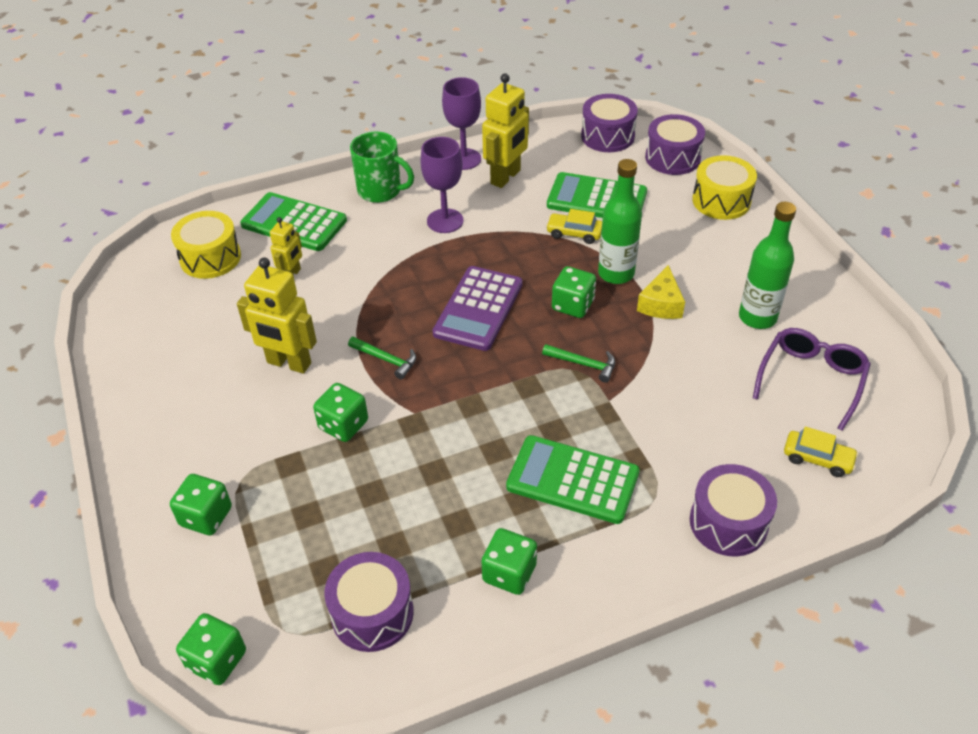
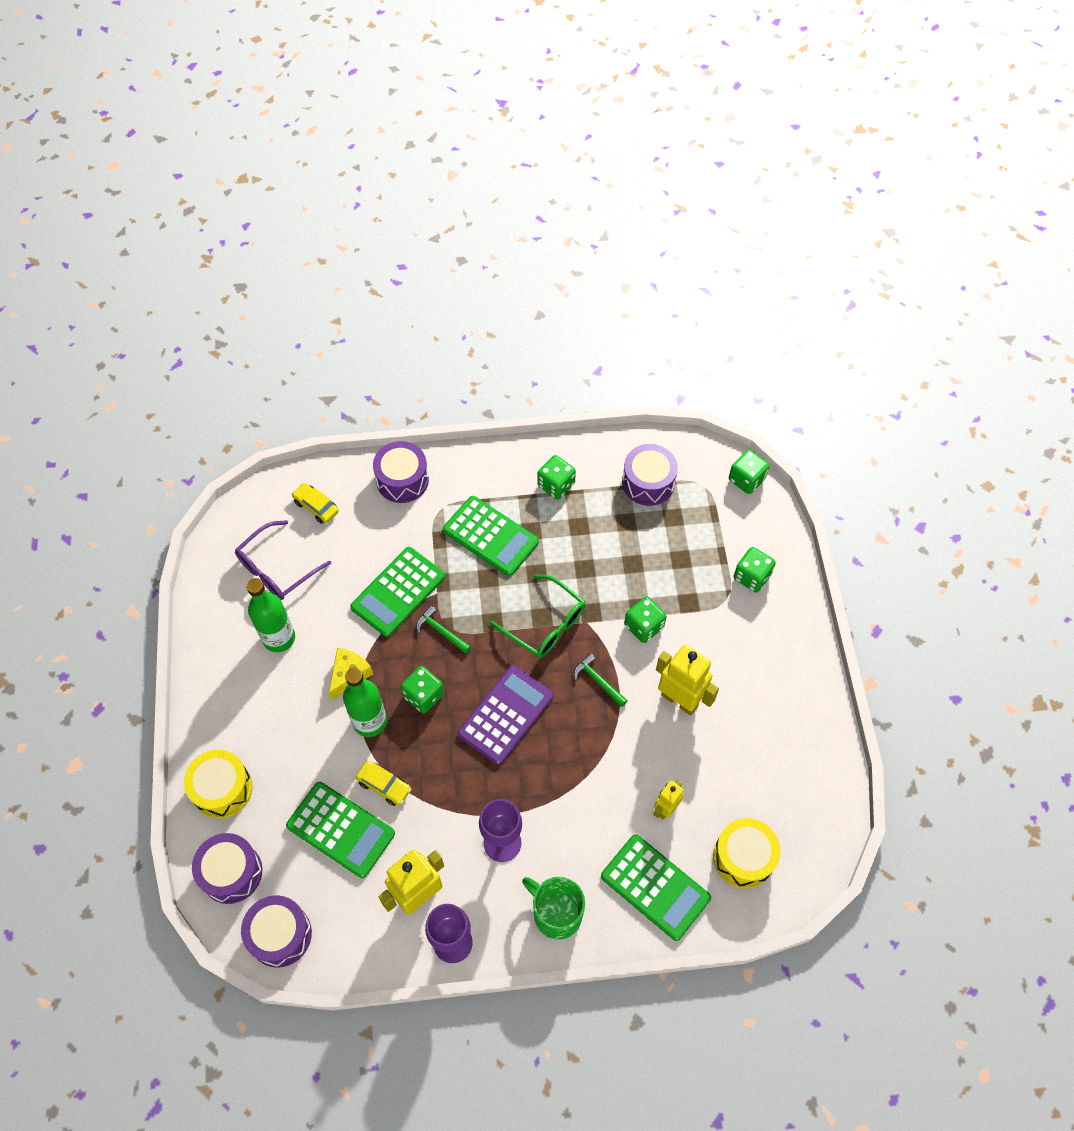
camera: 165 degrees left, 15 degrees up
none -> green calculator [350,547,445,637]
none -> green glasses [490,574,585,658]

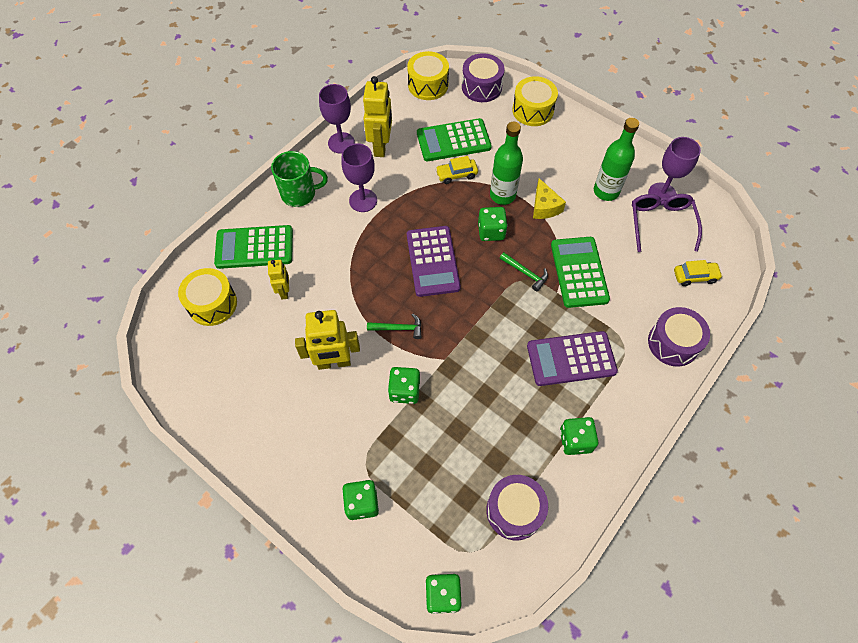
camera: 135 degrees right, 0 degrees up
purple drum [241,895,312,968] -> yellow drum [407,51,449,100]
green hammer [416,605,471,654] -> green hammer turned 45 degrees clockwise [500,252,548,291]
green calculator [443,496,539,576] -> purple calculator [527,331,618,386]
green glasses [490,574,585,658] -> none
none -> purple goblet [648,137,701,206]

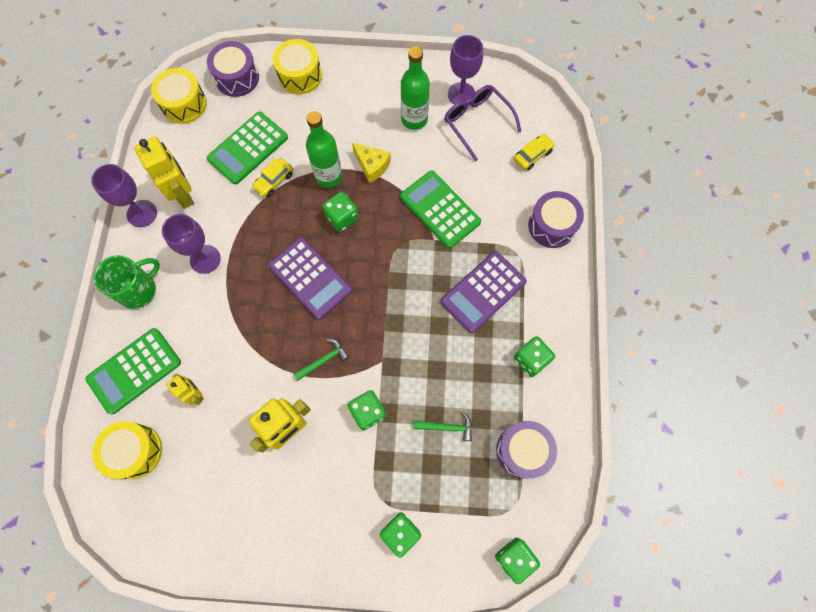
camera: 35 degrees left, 10 degrees up
green hammer [500,252,548,291] -> green hammer moved to [414,412,472,441]

